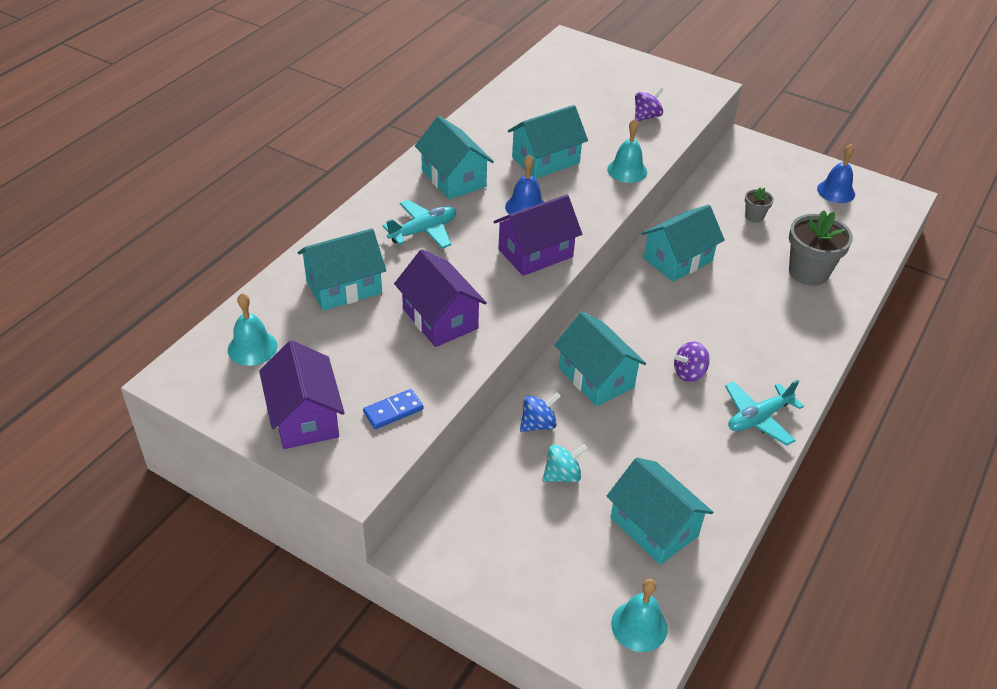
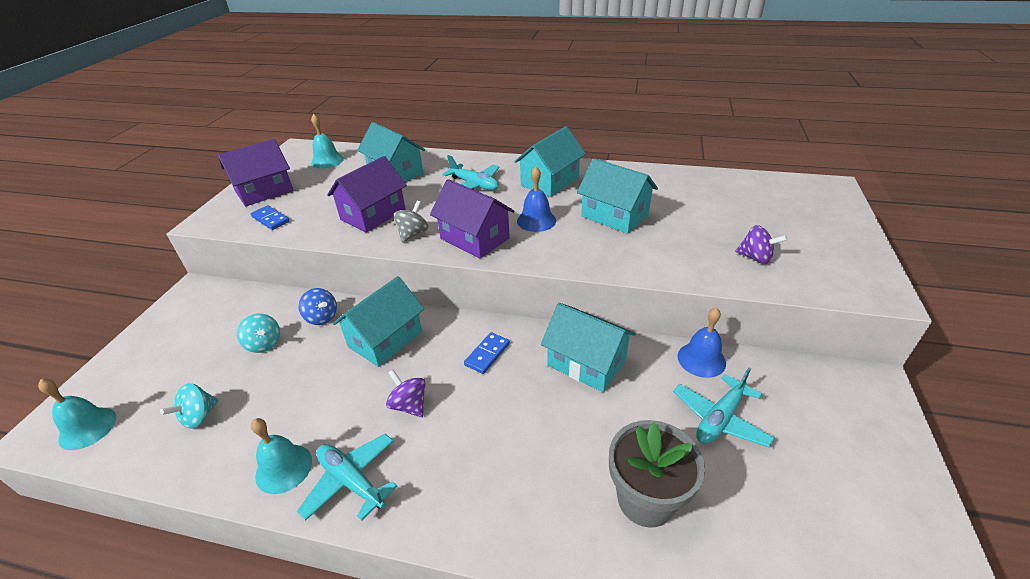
camera: 75 degrees right, 5 degrees down
turquoise house [606,458,713,565] -> turquoise spinning top [160,383,219,429]
turquoise bell [607,119,647,183] -> turquoise bell moved to [251,418,312,494]
grey flower pot [745,187,774,223] -> turquoise plane [673,368,774,447]
blue bell [817,144,855,203] -> blue bell moved to [678,307,726,378]
none -> grey spinning top [394,200,428,243]
none -> blue domino [464,332,510,374]

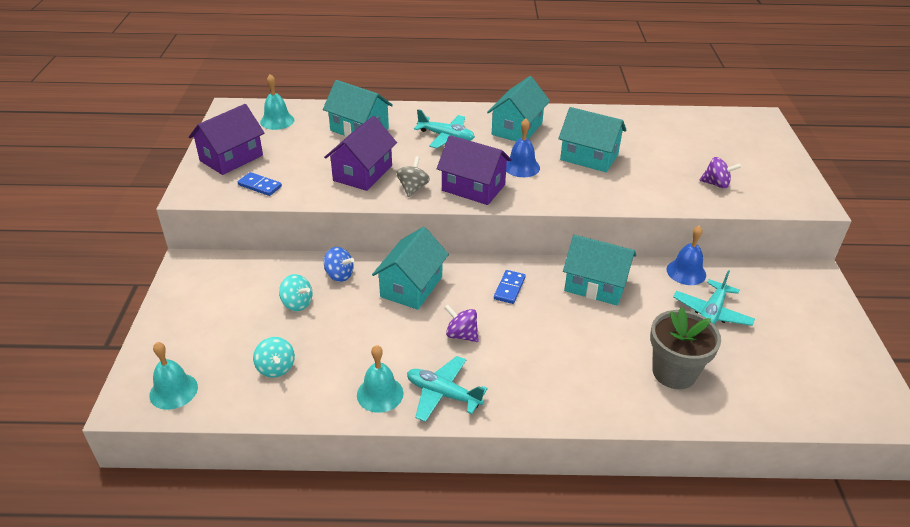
camera: 15 degrees left, 0 degrees up
turquoise spinning top [160,383,219,429] -> turquoise spinning top turned 45 degrees counterclockwise [253,337,295,377]

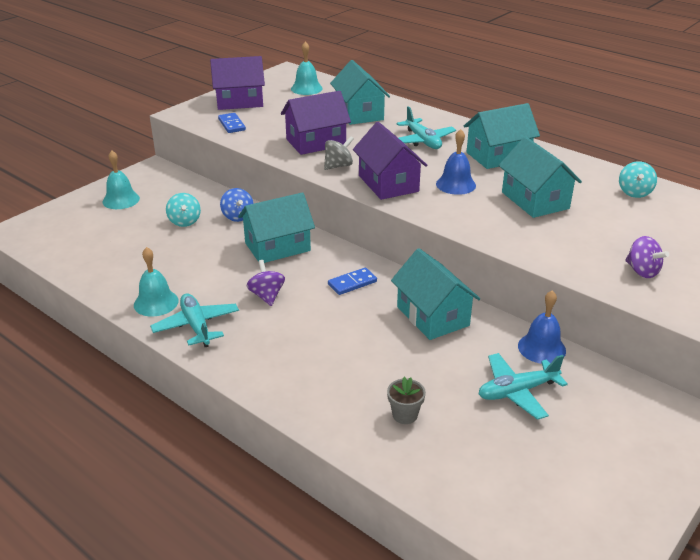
camera: 40 degrees right, 5 degrees down
turquoise bell [149,342,198,410] -> turquoise bell moved to [103,150,140,209]
turquoise spinning top [253,337,295,377] -> turquoise spinning top moved to [619,161,657,198]
grey flower pot [650,307,721,389] -> grey flower pot [387,377,426,424], size x0.50

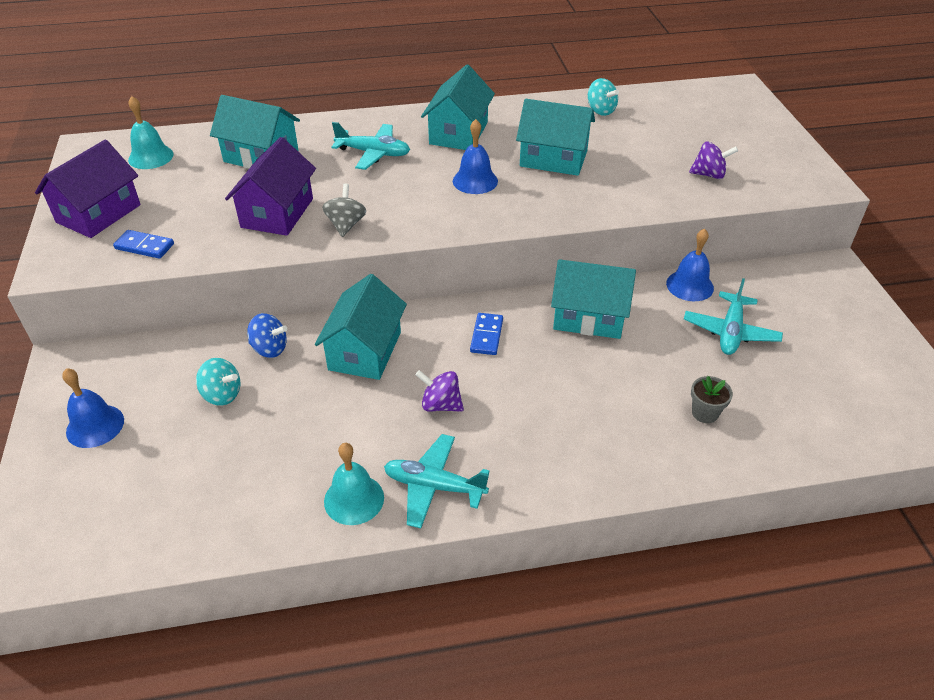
camera: 50 degrees left, 10 degrees up
turquoise bell [103,150,140,209] -> blue bell [62,368,124,448]
purple house [353,122,427,200] -> none

